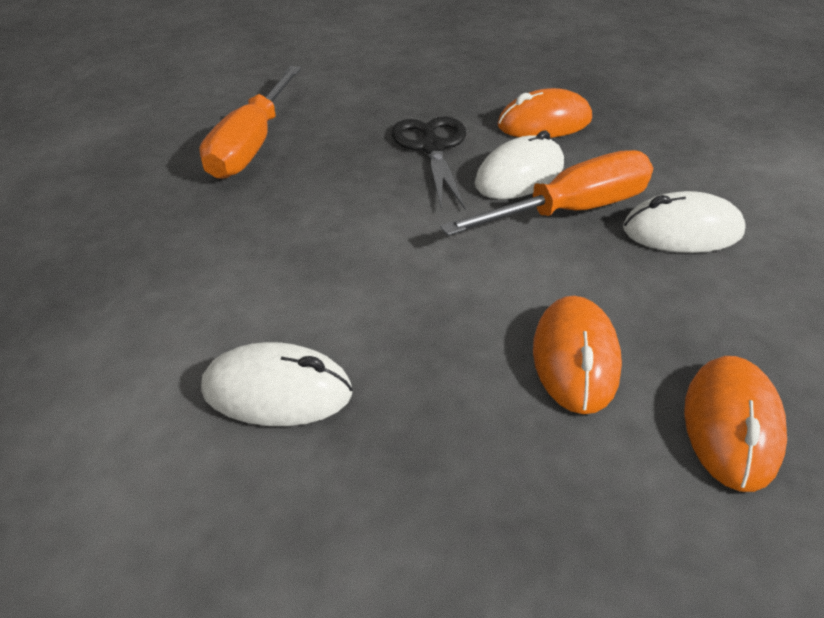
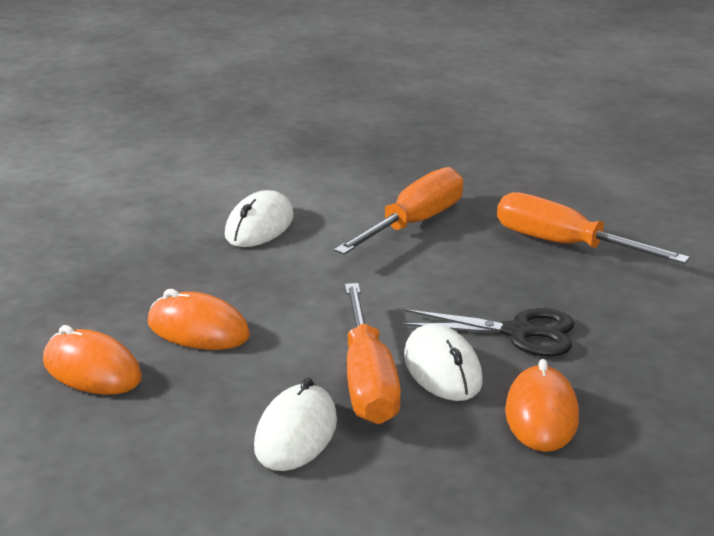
camera: 110 degrees right, 15 degrees down
none -> orange screwdriver [334,167,463,255]

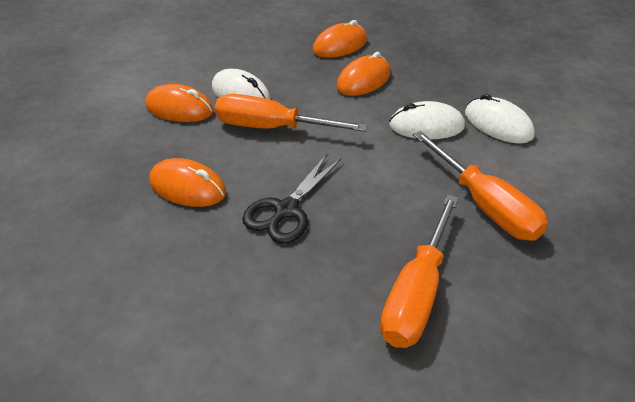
camera: 110 degrees right, 15 degrees up
white mouse [404,324,483,401] -> white mouse moved to [389,101,465,139]
orange screwdriver [497,192,690,264] -> orange screwdriver turned 150 degrees clockwise [380,194,459,348]
none -> orange mouse [145,84,214,122]

